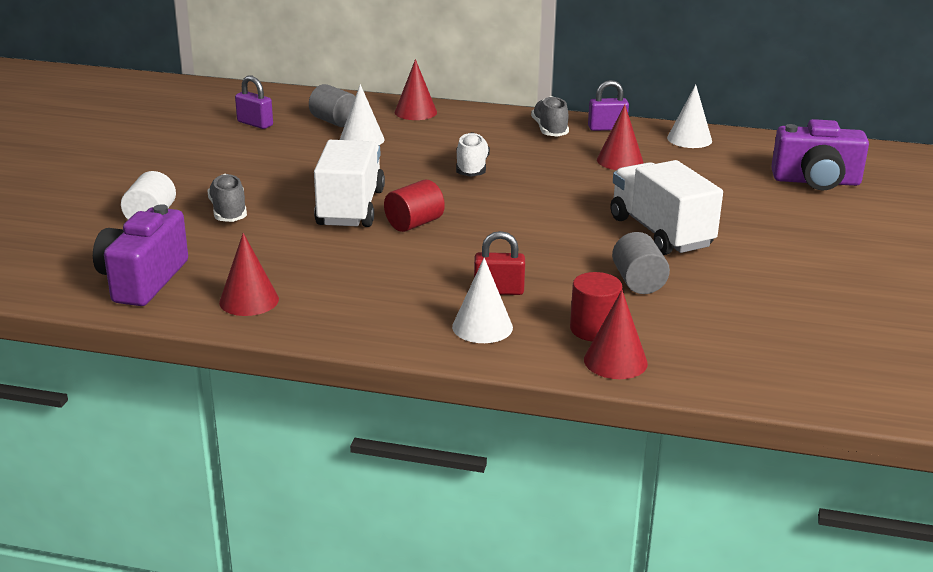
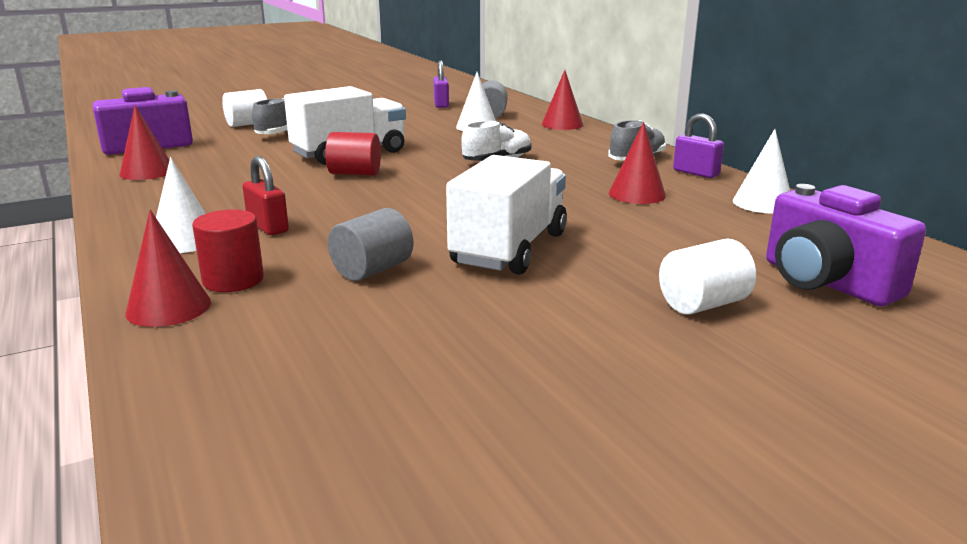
camera: 50 degrees right, 5 degrees down
none -> white cylinder [659,239,756,315]

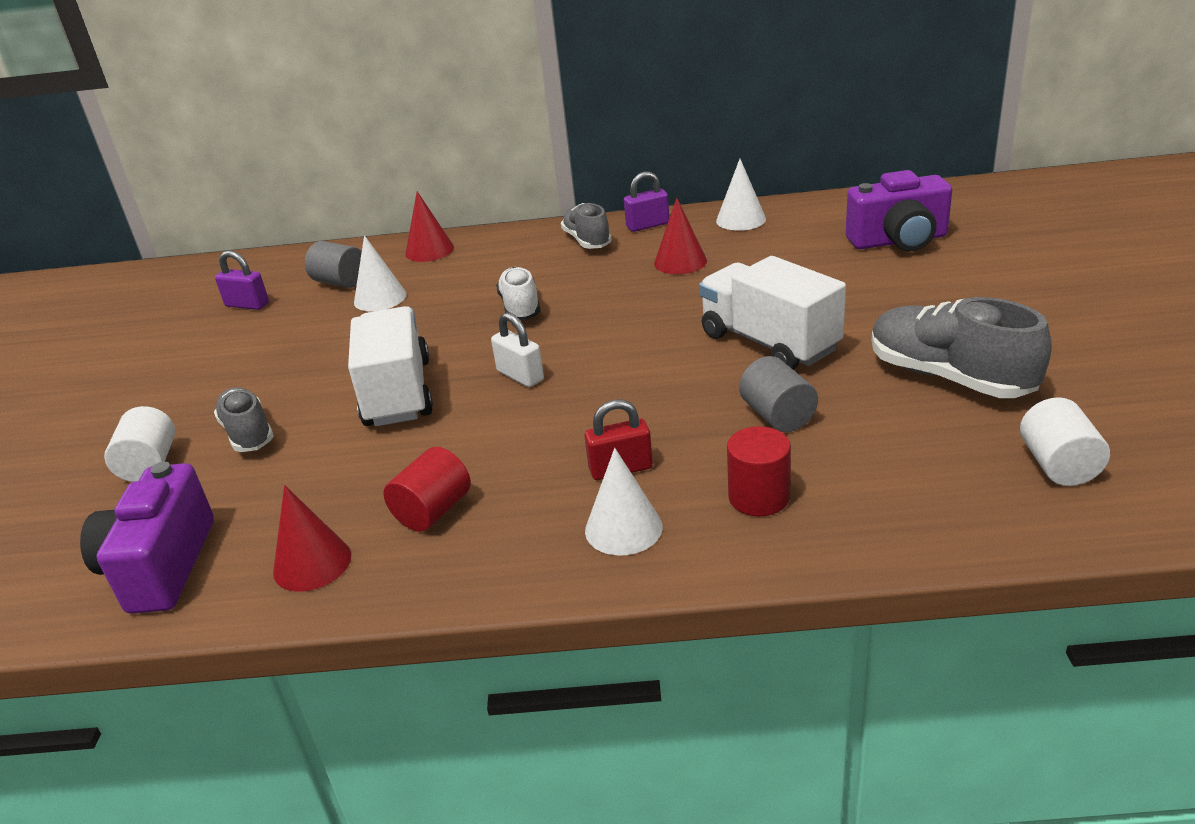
camera: 60 degrees left, 10 degrees up
red cone [125,209,211,327] -> none
red cylinder [325,132,381,176] -> red cylinder moved to [383,447,471,532]
white cylinder [659,239,756,315] -> white cylinder moved to [1020,397,1110,486]
none -> white padlock [491,312,544,387]
none -> grey shoe [871,297,1052,398]

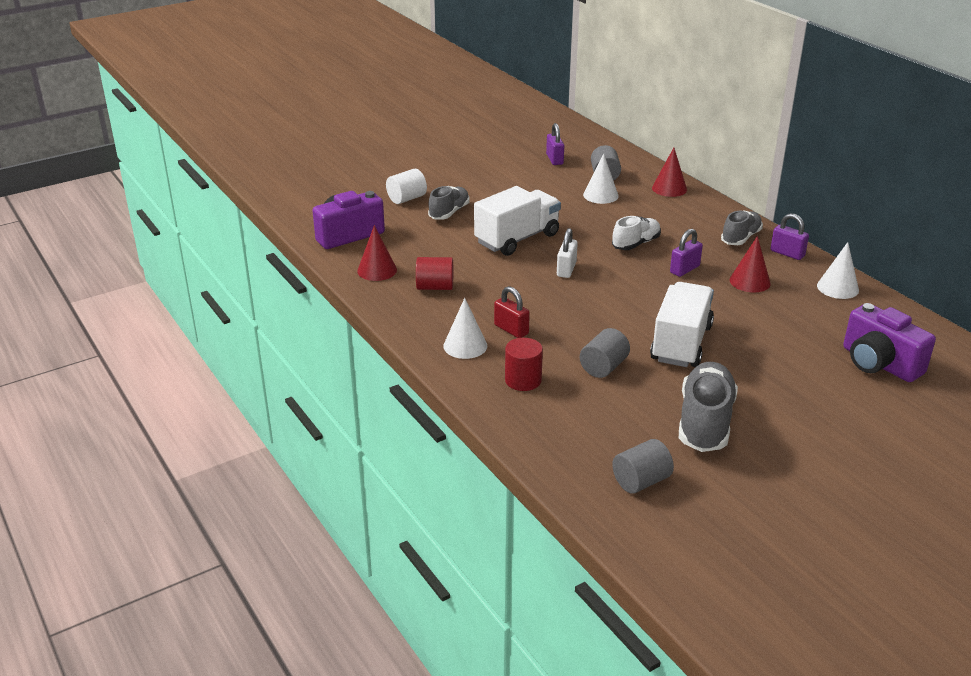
camera: 55 degrees right, 0 degrees up
white cylinder [1020,397,1110,486] -> grey cylinder [612,439,674,494]
none -> purple padlock [670,229,703,277]

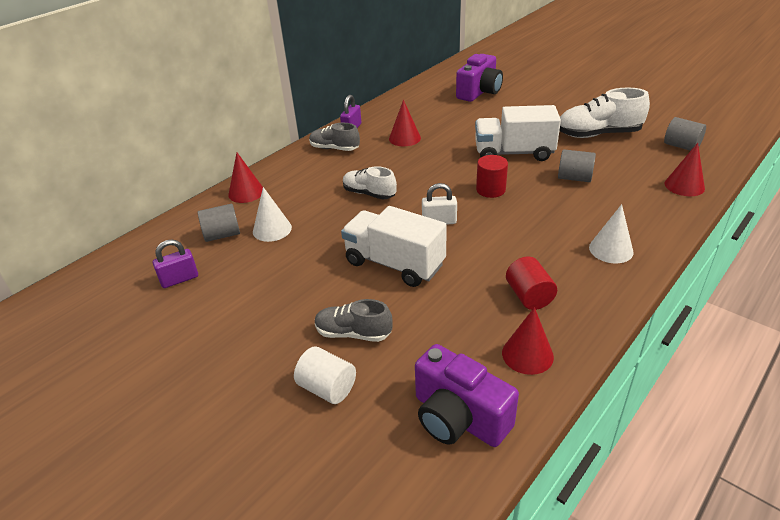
camera: 105 degrees left, 5 degrees up
red padlock [494,286,530,338] -> none
red cylinder [505,338,543,391] -> red cylinder moved to [476,155,508,198]
purple padlock [670,229,703,277] -> none
grey shoe [679,362,738,452] -> white shoe [559,87,650,138]
white cone [817,242,859,299] -> none
none -> red cone [665,143,705,196]

